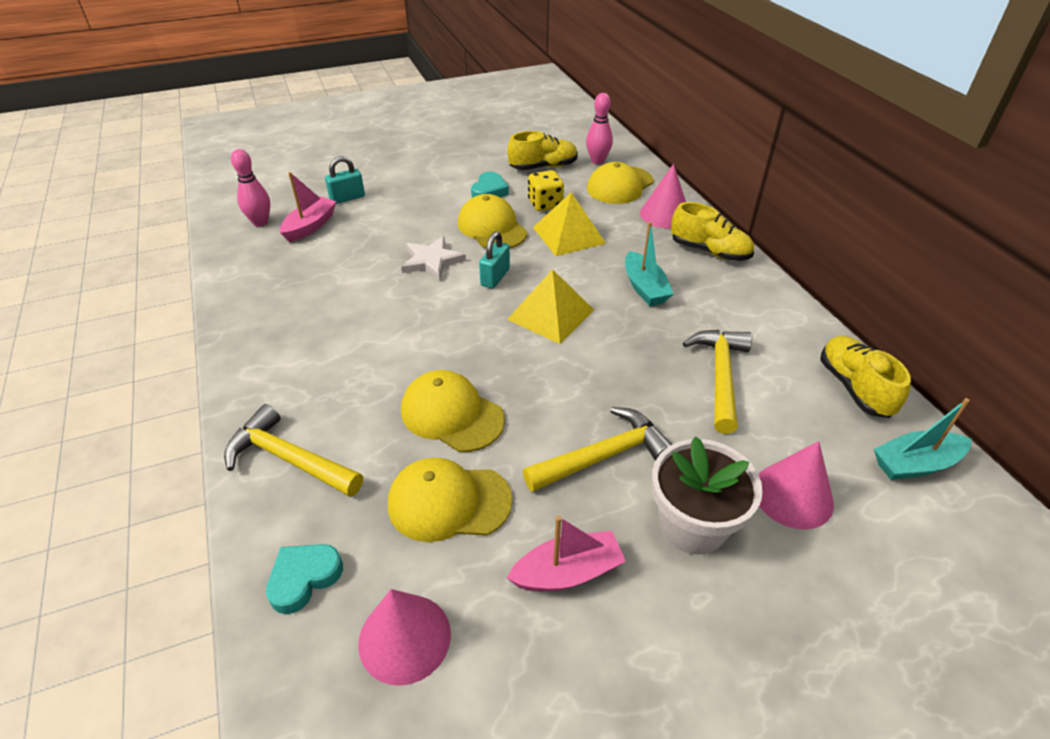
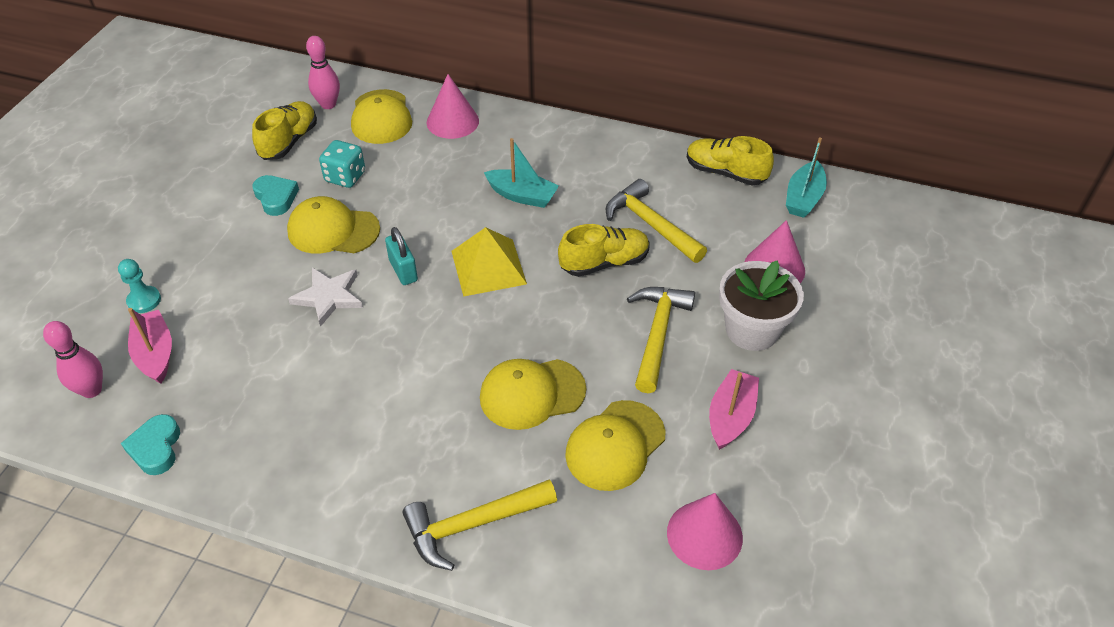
camera: 50 degrees left, 5 degrees up
turquoise heart [266,544,343,614] -> turquoise heart moved to [121,414,180,475]
turquoise padlock [325,156,365,204] -> turquoise pawn [118,259,161,313]
yellow dice [528,170,564,211] -> turquoise dice [319,140,365,188]
yellow pyramid [533,192,606,256] -> none
yellow shoe [671,202,754,261] -> yellow shoe moved to [558,224,649,277]

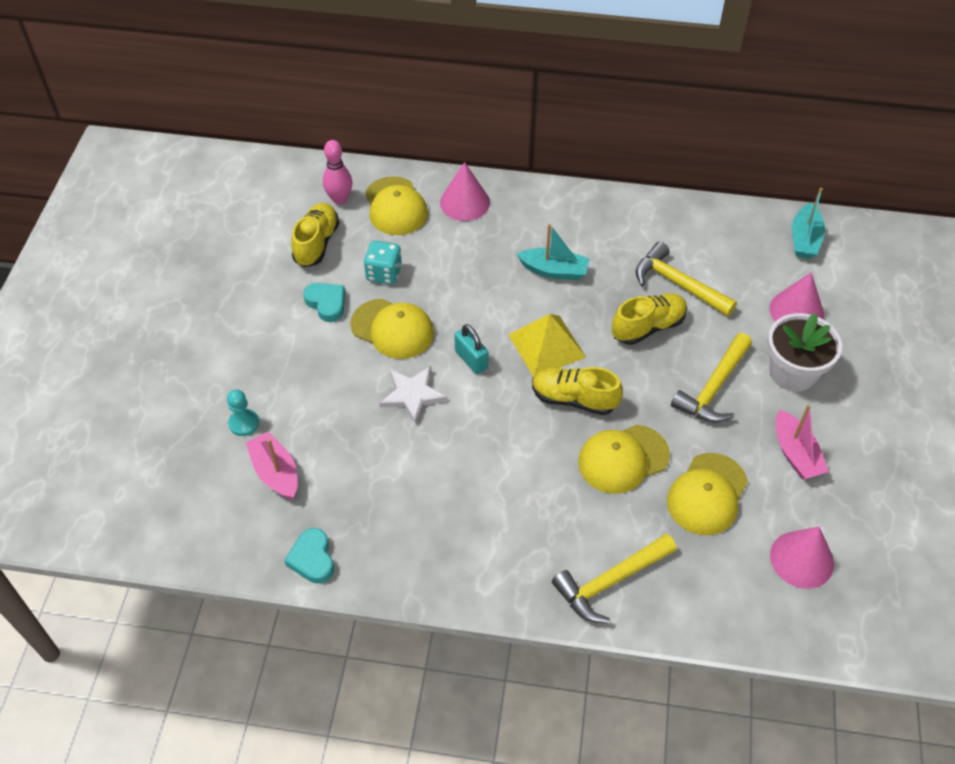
camera: 10 degrees left, 5 degrees up
pink bowling pin [43,321,103,398] -> none
yellow cap [287,196,380,254] -> yellow cap turned 150 degrees counterclockwise [350,299,434,359]
yellow hammer [627,287,695,393] -> yellow hammer turned 150 degrees counterclockwise [671,333,752,423]
yellow shoe [687,136,774,185] -> yellow shoe moved to [532,367,623,415]
pink boat [709,369,759,450] -> pink boat turned 150 degrees clockwise [776,404,829,480]

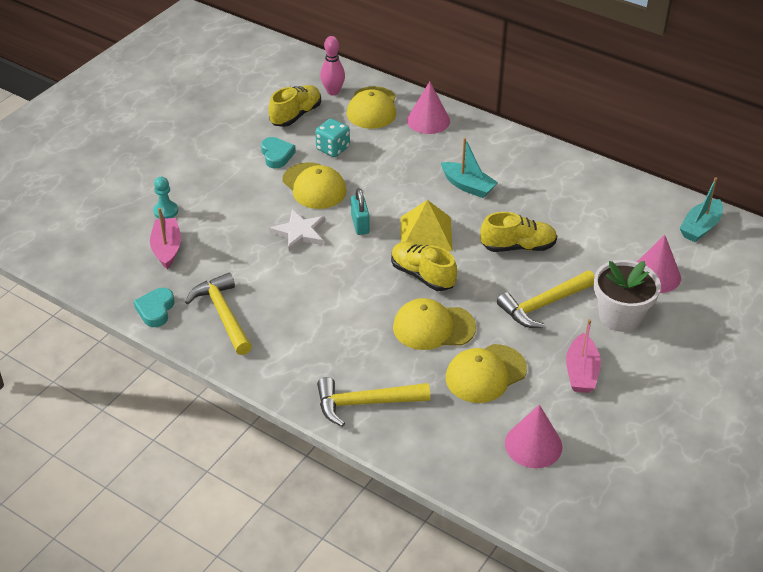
camera: 25 degrees right, 10 degrees down
yellow hammer [636,242,737,316] -> yellow hammer moved to [185,273,252,355]

